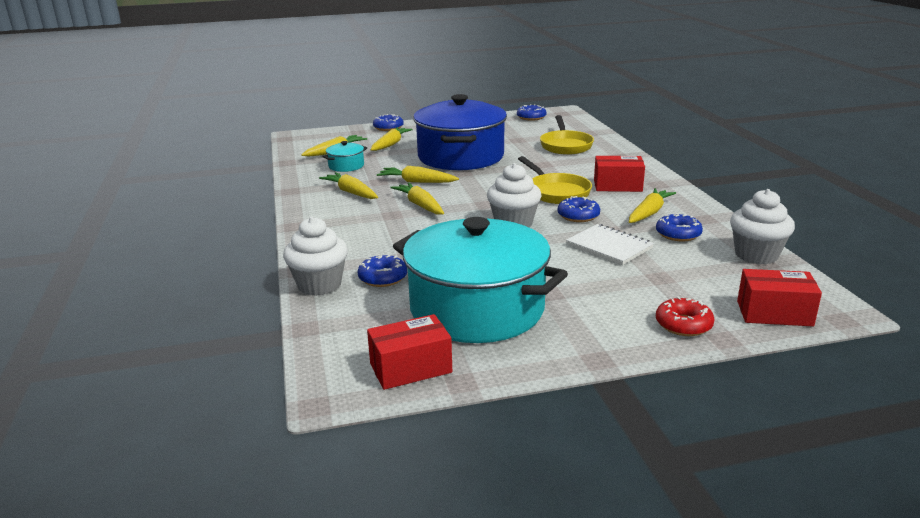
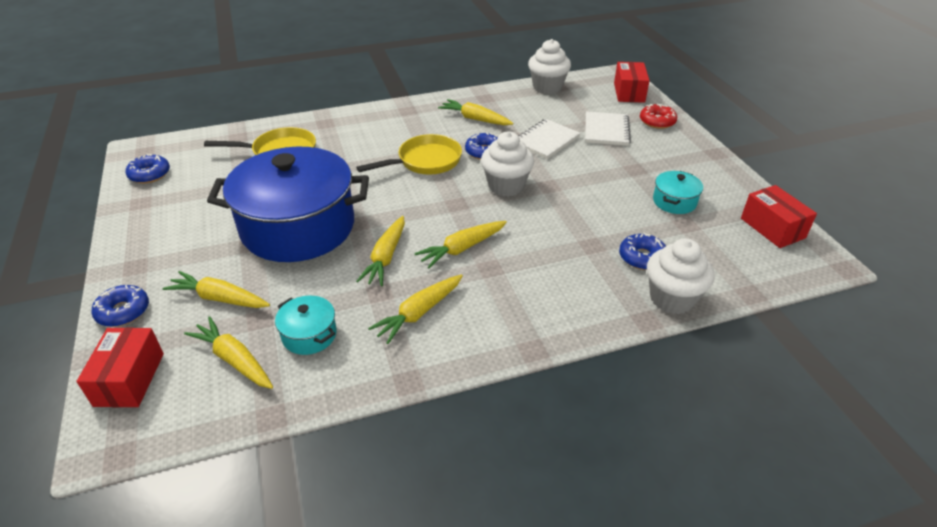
camera: 95 degrees left, 15 degrees up
turquoise pot [393,217,568,343] -> turquoise pot [653,171,703,214], size x0.40
red box [594,156,645,192] -> red box moved to [76,327,164,407]
blue donut [656,213,703,242] -> none
none -> white notebook [585,111,631,146]

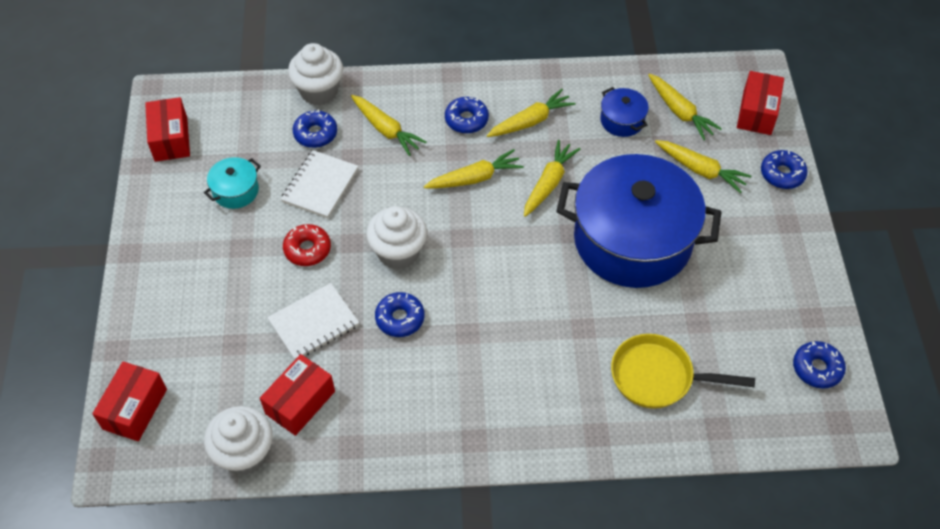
camera: 165 degrees left, 15 degrees up
turquoise pot [275,296,337,355] -> blue pot [600,87,649,137]
yellow pan [356,134,462,175] -> none
yellow carrot [438,99,513,125] -> yellow carrot moved to [351,95,427,156]
white notebook [585,111,631,146] -> white notebook moved to [281,150,358,218]
red donut [640,104,677,129] -> red donut moved to [283,224,331,266]
none -> red box [260,354,335,436]
none -> blue donut [445,97,489,134]

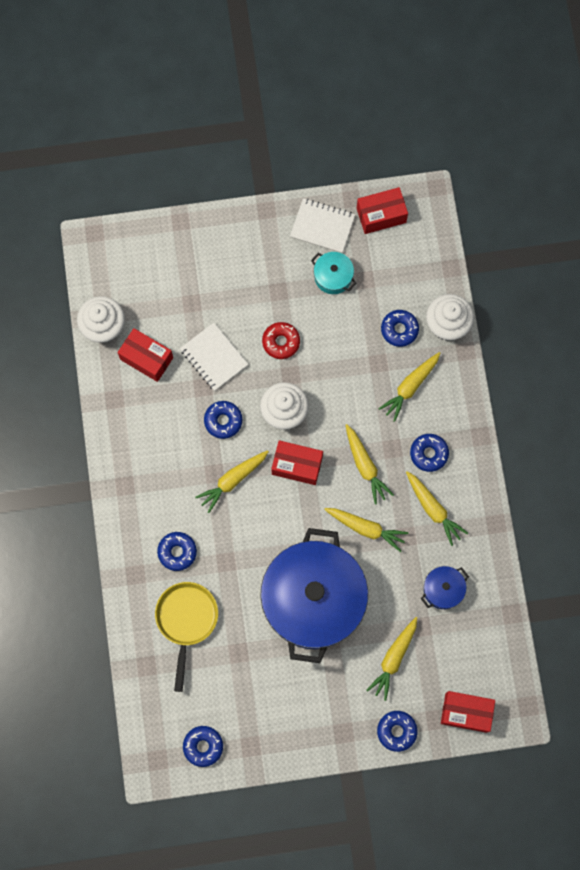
camera: 85 degrees right, 20 degrees up
red box [92,361,167,441] -> red box moved to [271,440,323,485]
white notebook [281,150,358,218] -> white notebook moved to [290,198,355,253]
yellow carrot [648,74,722,140] -> yellow carrot moved to [195,450,269,513]
none -> blue donut [157,532,197,571]

